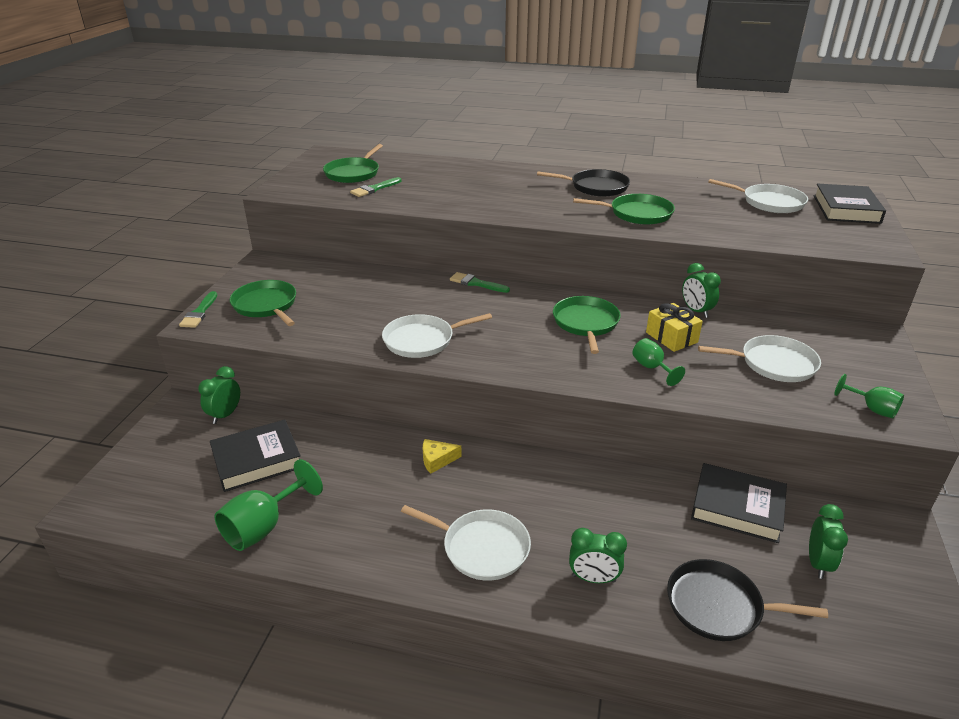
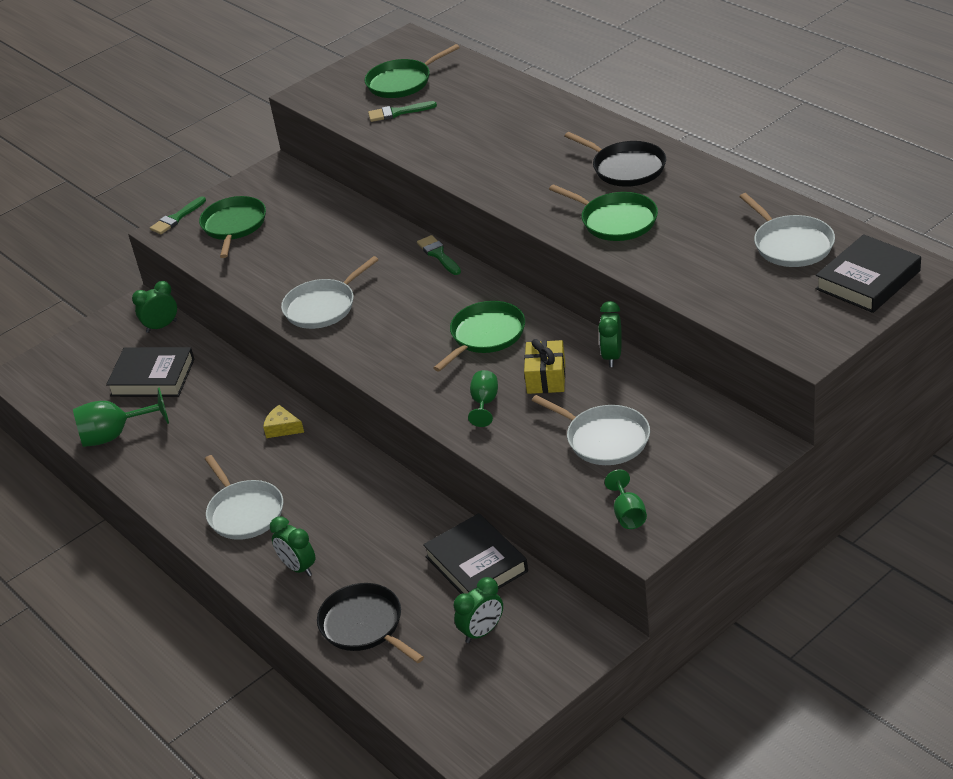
camera: 40 degrees right, 5 degrees up
white pan [382,313,492,358] -> white pan turned 60 degrees counterclockwise [281,256,379,329]

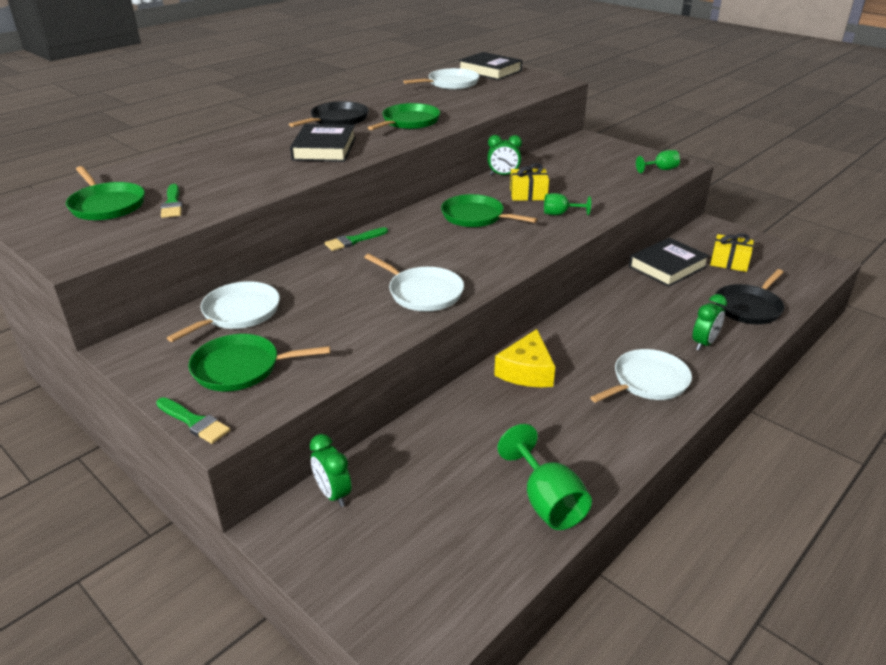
camera: 100 degrees left, 5 degrees down
black book [106,347,194,397] -> black book moved to [290,124,356,162]
yellow cheese [263,405,304,438] -> yellow cheese [494,329,555,387], size x1.70
green clock [454,577,503,643] -> yellow gift [710,233,754,272]
white pan [531,395,650,465] -> white pan moved to [167,281,280,342]

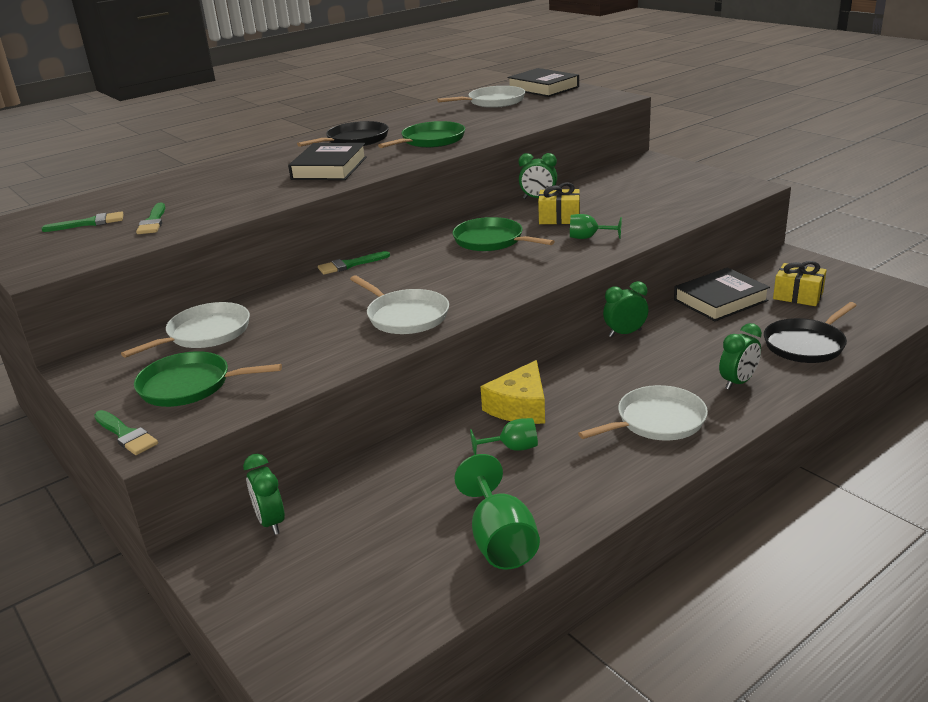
camera: 10 degrees right, 5 degrees down
green pan [66,166,145,220] -> green brush [41,211,123,232]
green goblet [636,150,680,173] -> green goblet moved to [470,418,538,455]
none -> green clock [603,281,648,337]

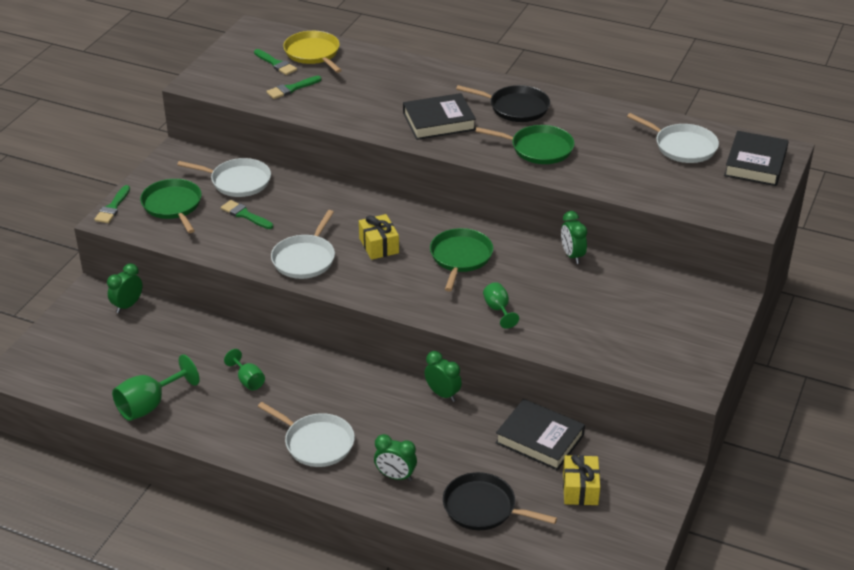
camera: 60 degrees right, 10 degrees up
green brush [318,251,390,275] -> green brush moved to [221,200,273,229]
yellow cheese [481,360,545,424] -> none
yellow gift [538,182,580,224] -> yellow gift moved to [359,214,399,260]
none -> yellow pan [283,31,342,73]

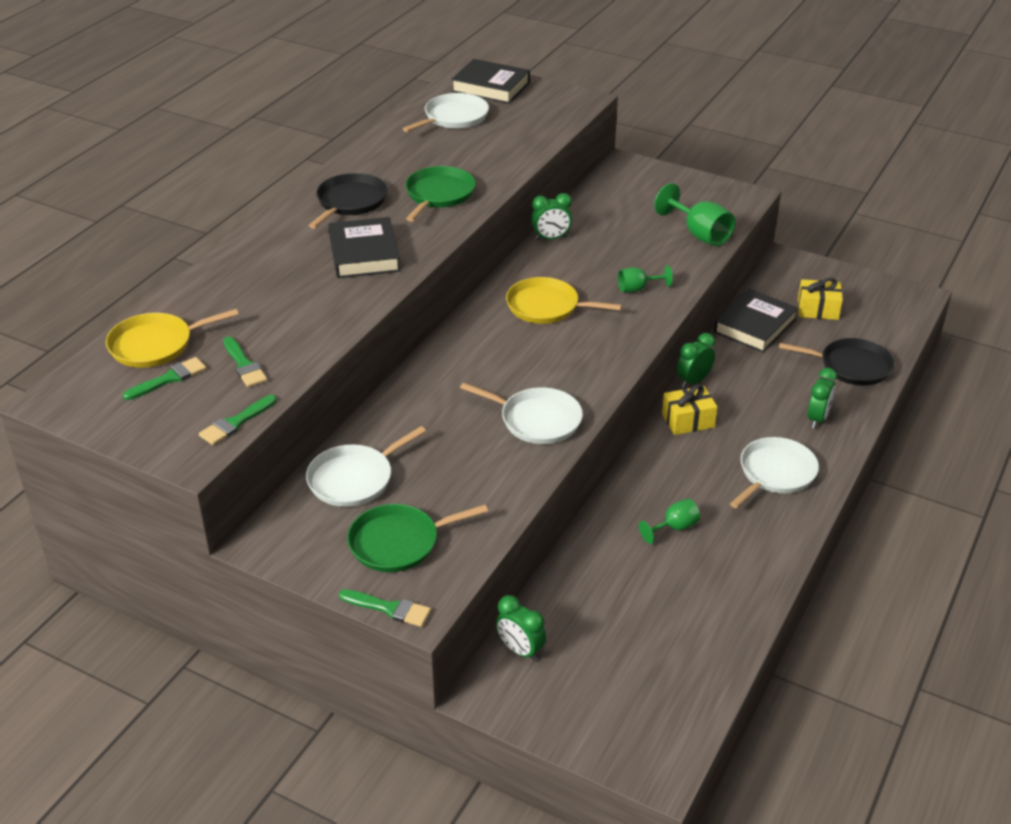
camera: 85 degrees left, 0 degrees up
green goblet [112,354,200,421] -> green goblet moved to [654,183,735,246]
white pan [177,158,271,197] -> white pan turned 150 degrees counterclockwise [306,426,426,507]
green brush [221,200,273,229] -> green brush moved to [199,395,277,445]
yellow gift [359,214,399,260] -> yellow gift moved to [662,384,718,435]
green pan [430,228,493,292] -> yellow pan [506,277,622,324]
black pan [443,472,557,530] -> black pan turned 105 degrees counterclockwise [779,338,894,386]

